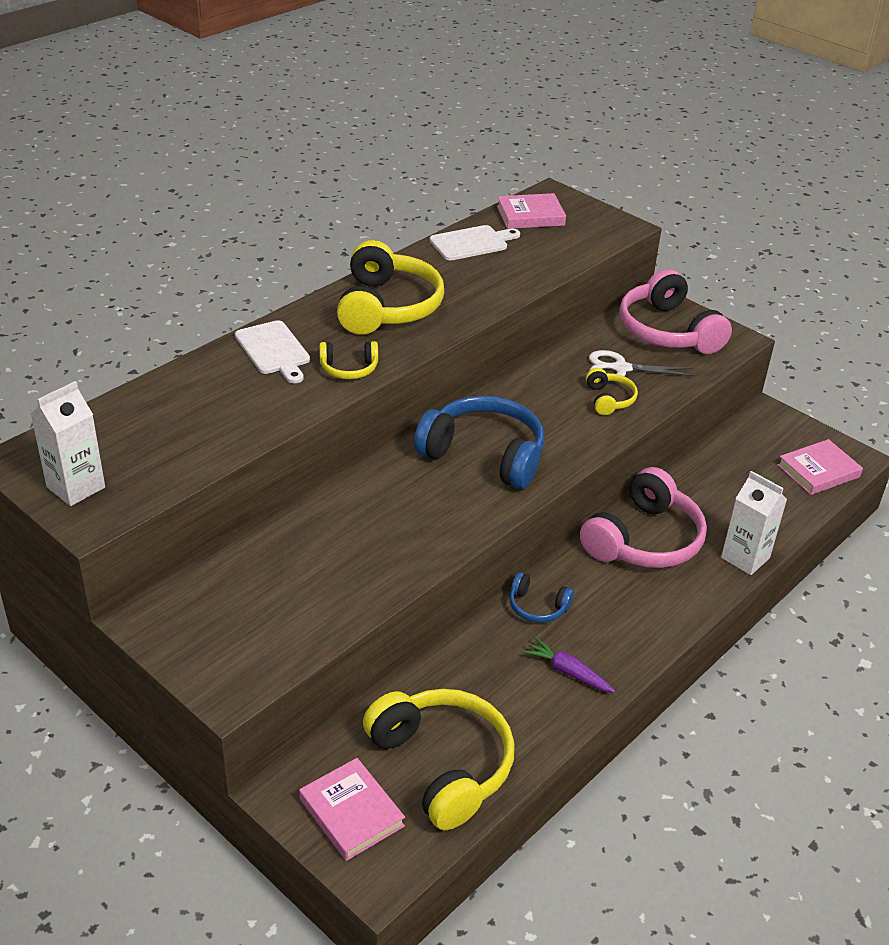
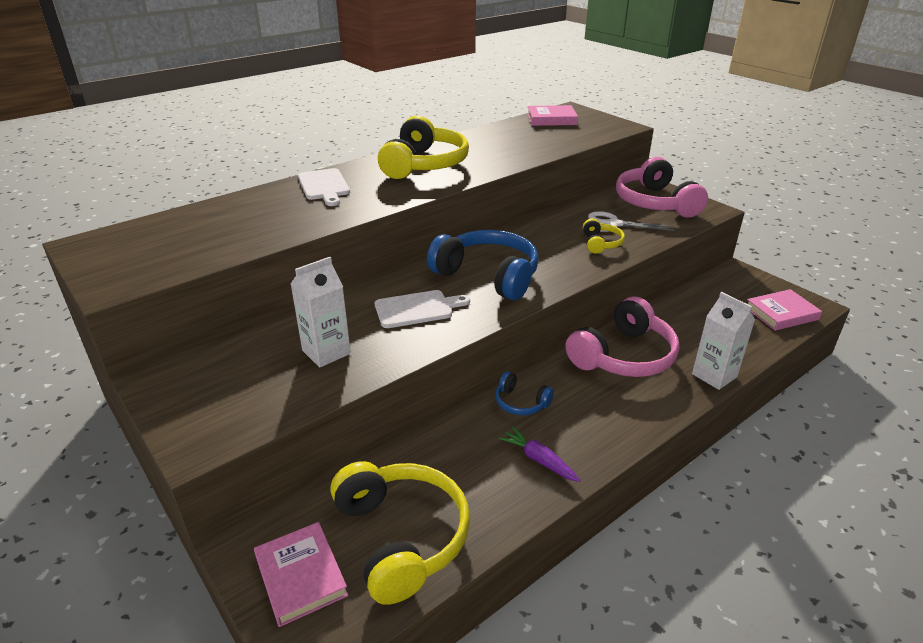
camera: 10 degrees right, 5 degrees down
white carton [31,381,105,506] -> white carton moved to [291,257,351,368]
yellow headphones [319,341,378,379] -> none
white cutting board [430,225,520,260] -> white cutting board moved to [375,290,470,328]

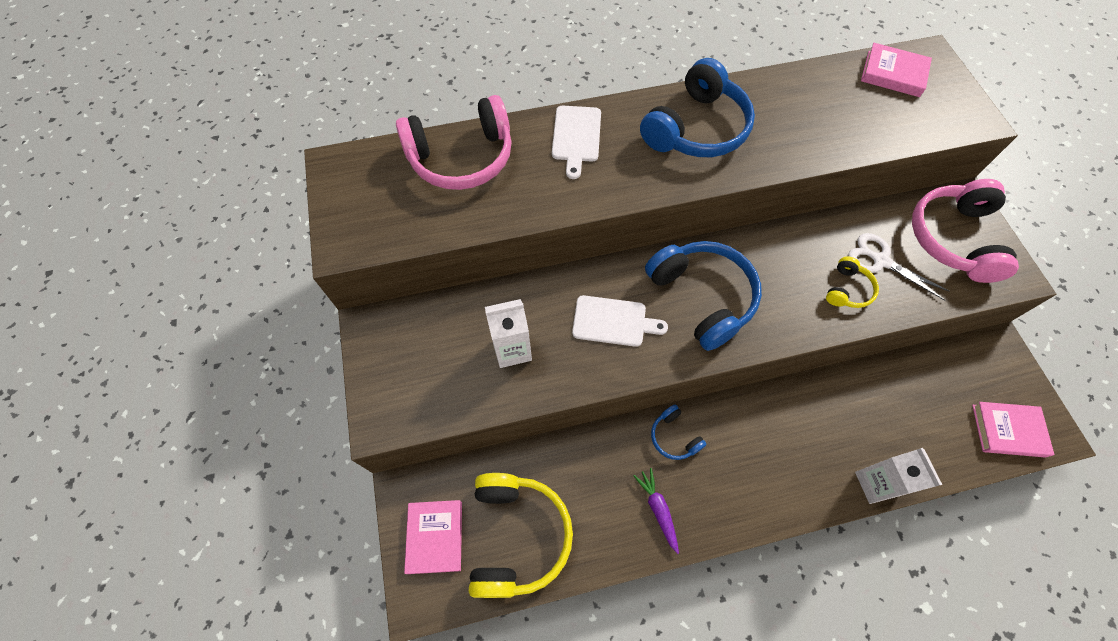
camera: 25 degrees right, 30 degrees up
yellow headphones [378,116,469,179] -> blue headphones [640,58,755,157]
pink headphones [566,297,680,377] -> pink headphones moved to [396,95,512,190]

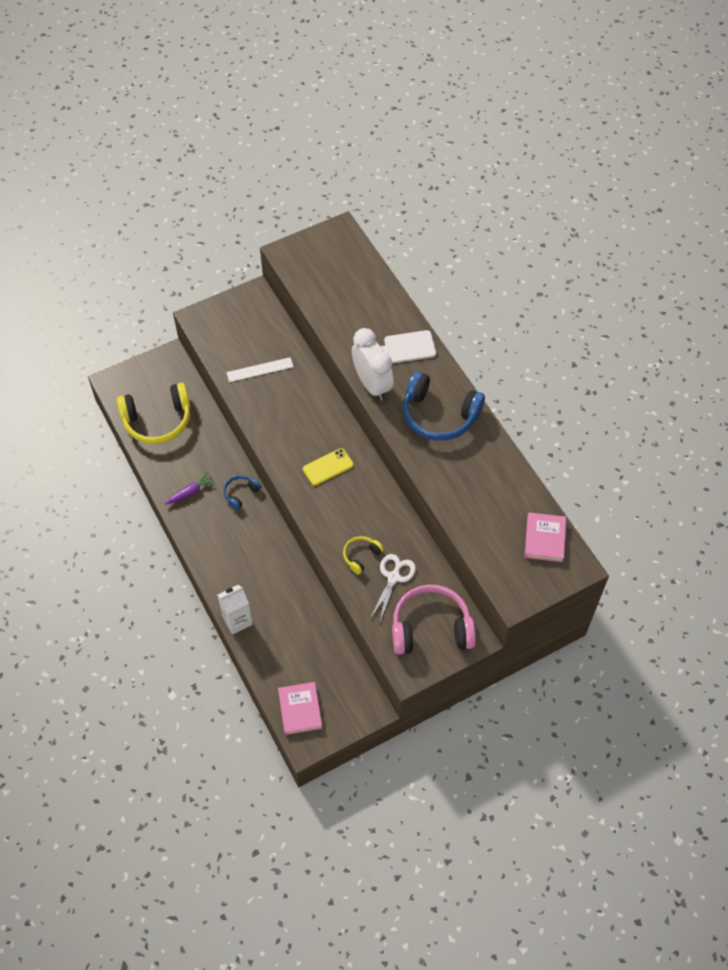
camera: 75 degrees right, 5 degrees down
pink headphones [396,95,512,190] -> none
pink book [404,500,462,574] -> none
white carton [485,299,532,368] -> white ruler [226,357,294,382]
white cutting board [572,295,668,347] -> none
blue headphones [645,241,762,351] -> yellow phone [303,448,353,486]
yellow headphones [826,257,879,308] -> yellow headphones turned 120 degrees clockwise [343,536,384,575]
none -> white clock [352,328,394,401]

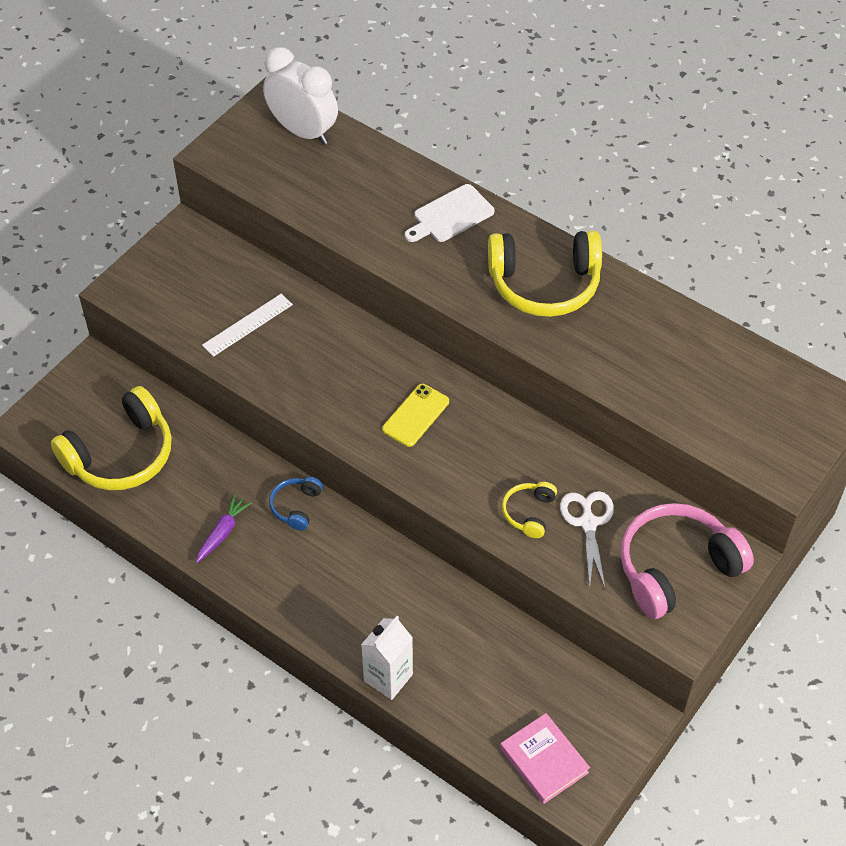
camera: 25 degrees left, 5 degrees down
white clock [352,328,394,401] -> white clock moved to [263,47,338,145]
blue headphones [403,371,485,441] -> yellow headphones [488,231,602,317]
pink book [525,513,566,562] -> none

